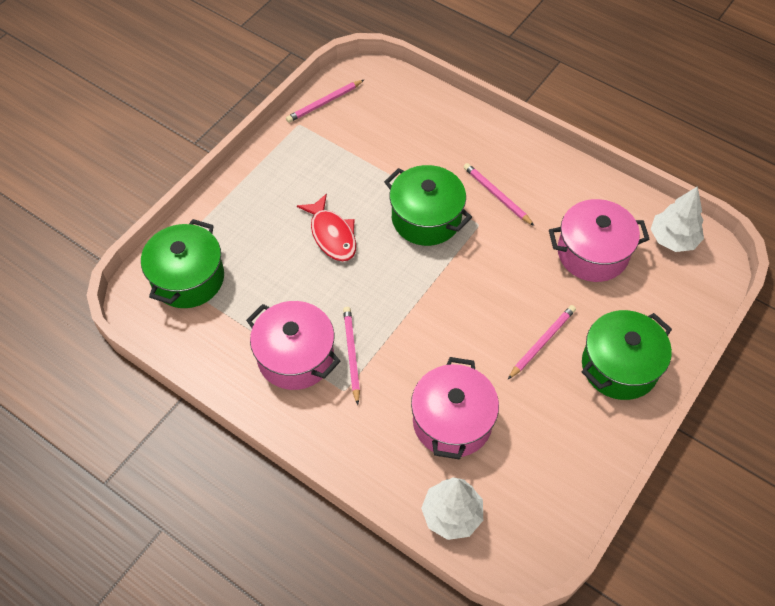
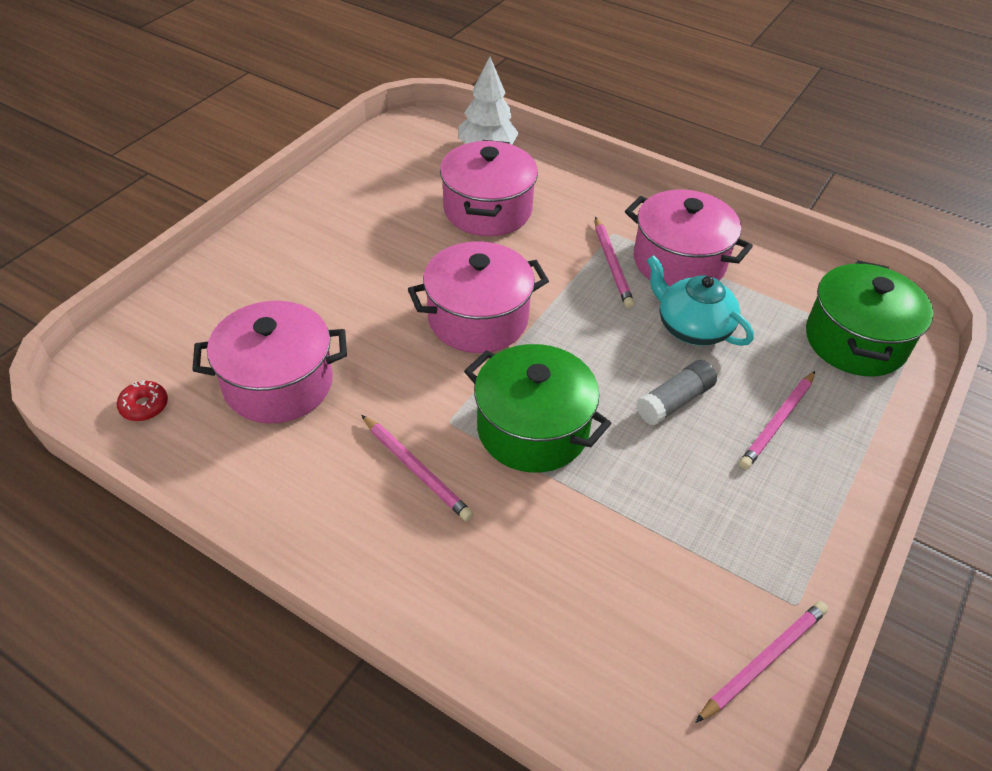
camera: 175 degrees right, 10 degrees down
red fish [297,194,356,261] -> grey glue stick [636,360,717,426]
pink pencil [508,305,576,379] -> pink pencil moved to [739,371,815,469]
green pot [582,310,672,400] -> none
white tree [651,186,704,252] -> red donut [117,380,168,421]
none -> pink pot [408,241,549,353]
none -> turquoise teapot [647,255,754,346]

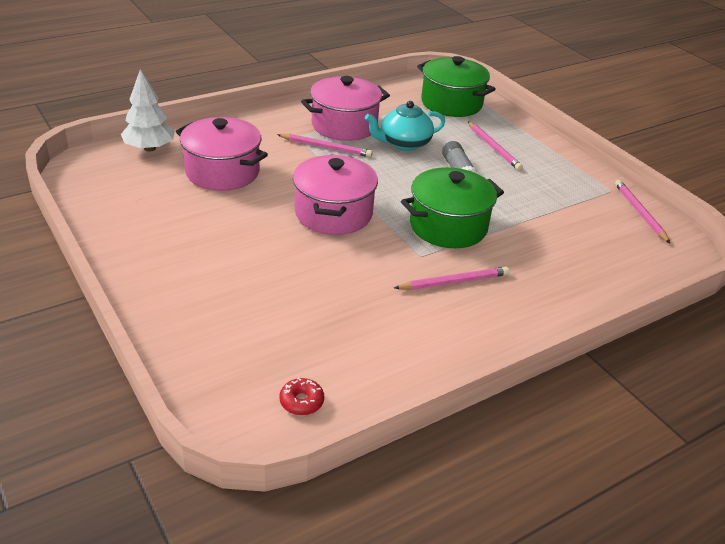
camera: 65 degrees left, 10 degrees down
pink pot [192,301,347,423] -> none

